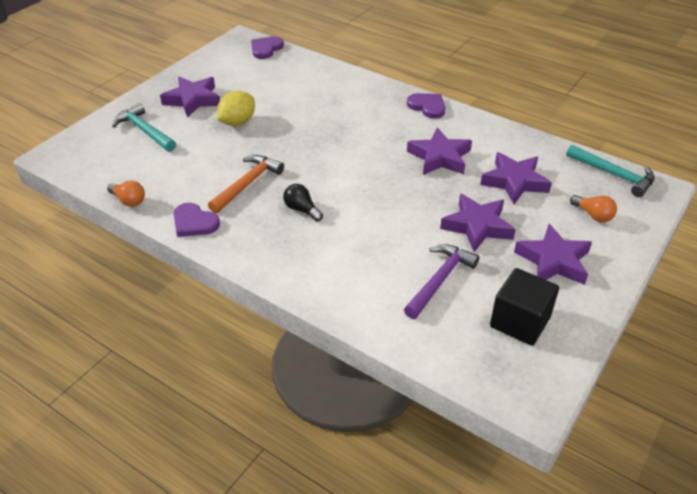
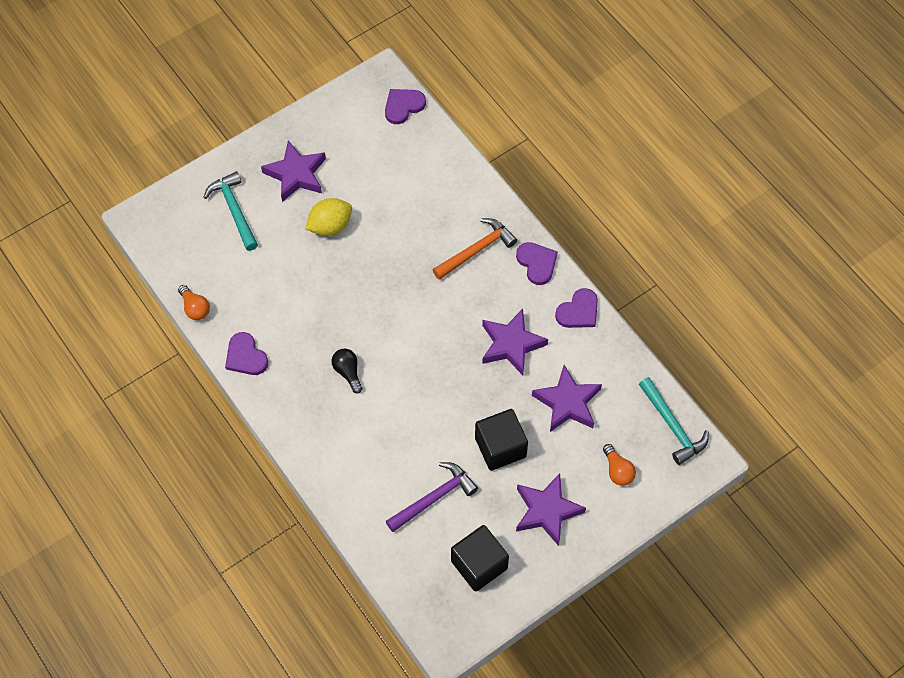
camera: 20 degrees right, 20 degrees up
orange hammer [208,155,284,213] -> orange hammer moved to [433,218,517,280]
purple star [440,194,516,252] -> black cube [475,409,528,471]
none -> purple heart [555,288,598,328]

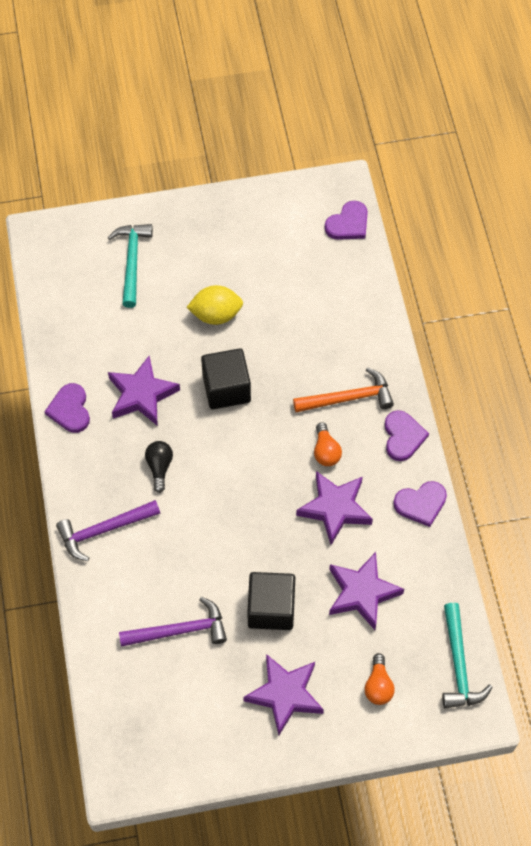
camera: 25 degrees right, 0 degrees up
orange light bulb [178,285,210,320] -> orange light bulb moved to [314,422,342,466]
purple star [261,140,326,202] -> purple star moved to [108,356,180,425]
purple heart [385,89,426,124] -> purple heart turned 150 degrees clockwise [325,201,368,240]
black cube [451,525,509,592] -> black cube moved to [201,348,251,409]
none -> purple hammer [56,500,160,561]

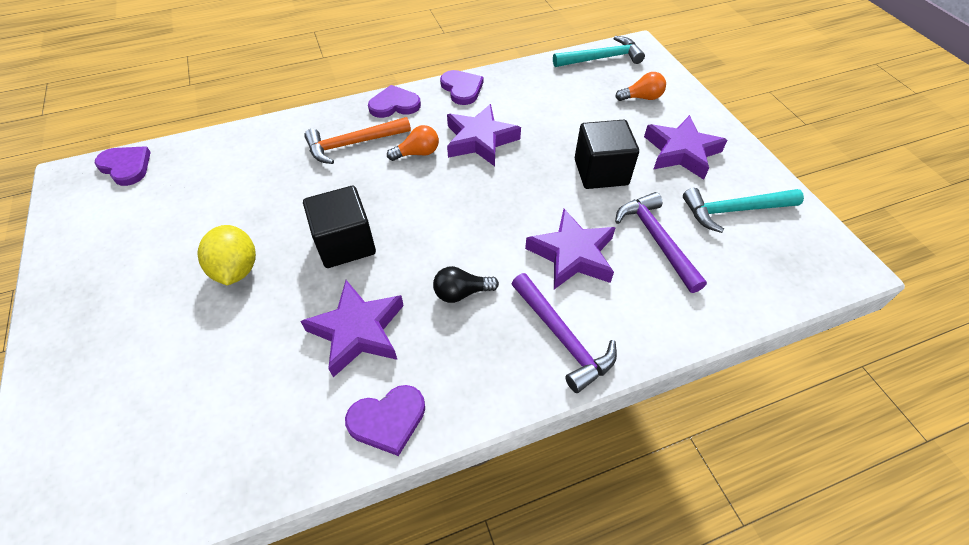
camera: 100 degrees left, 10 degrees down
turquoise hammer [108,224,153,308] -> turquoise hammer moved to [683,188,804,233]
orange hammer [293,367,394,412] -> orange hammer turned 90 degrees counterclockwise [304,117,411,164]
purple star [329,552,404,630] -> purple star moved to [525,209,616,289]

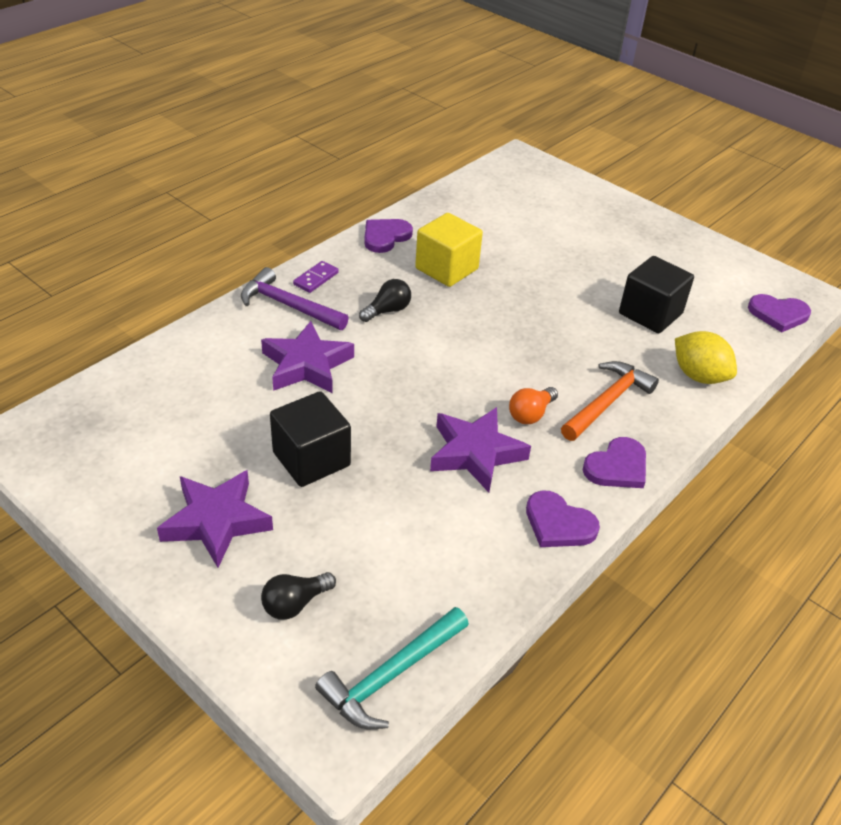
camera: 150 degrees right, 10 degrees down
yellow lemon [197,225,256,285] -> yellow lemon moved to [675,331,737,384]
purple star [300,280,404,377] -> yellow cube [415,213,483,287]
black cube [303,186,376,268] -> black cube moved to [619,256,694,333]
orange light bulb [615,72,666,101] -> black light bulb [261,572,336,620]
purple hammer [615,192,707,293] -> none
turquoise hammer [683,188,804,233] -> none
none -> purple domino [293,261,339,293]

